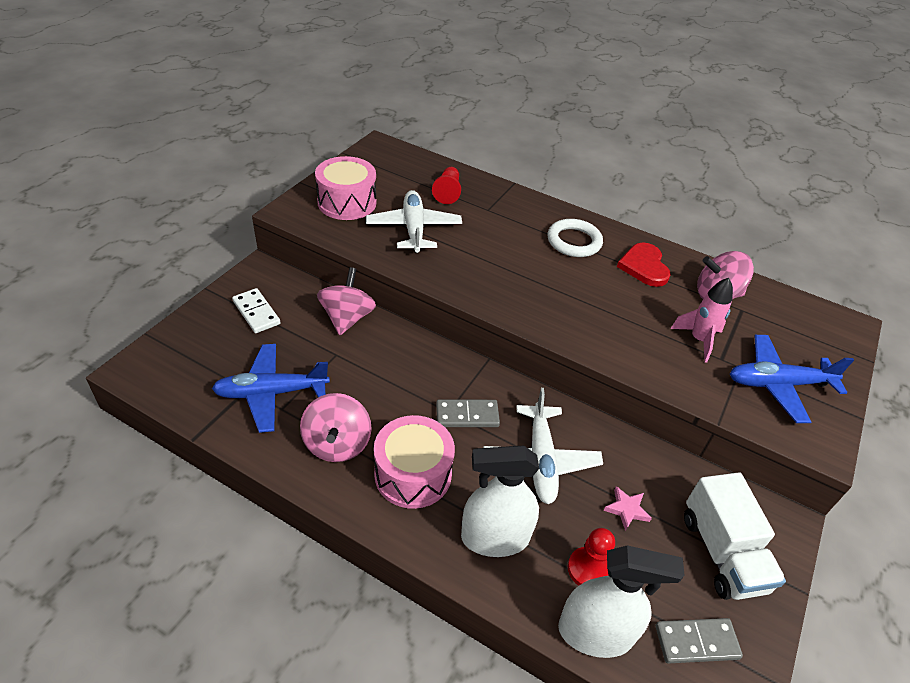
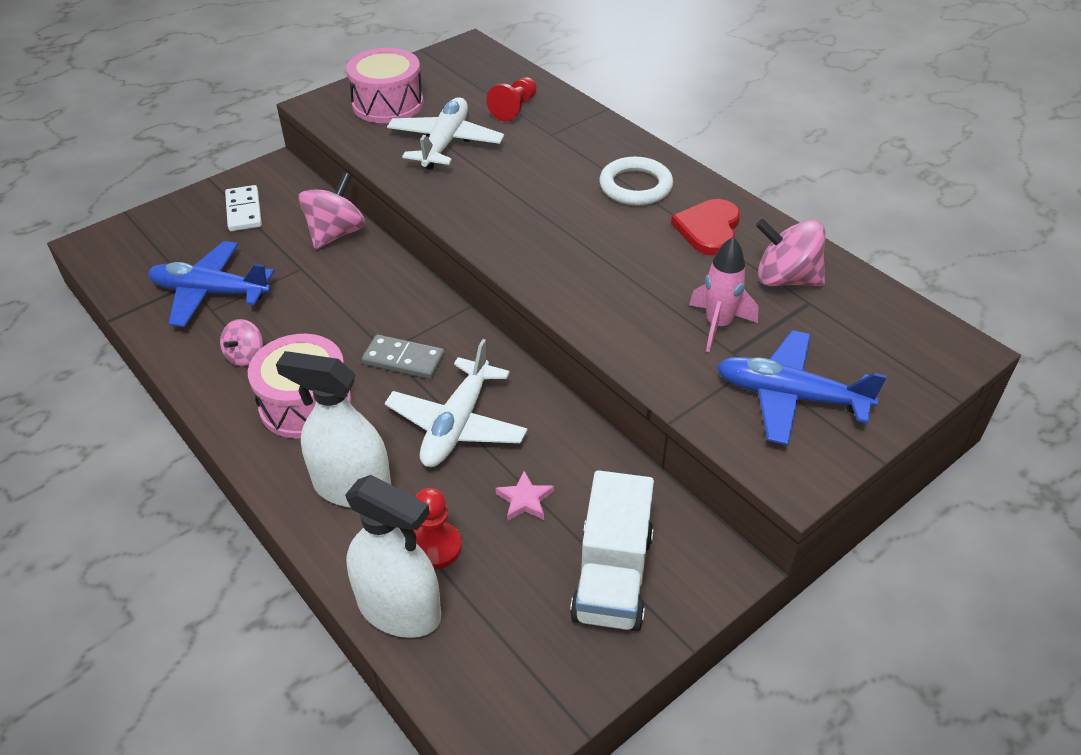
camera: 25 degrees right, 0 degrees up
pink spinning top [300,393,372,462] -> pink spinning top [220,319,263,367], size x0.59
grey domino [656,618,743,664] -> none

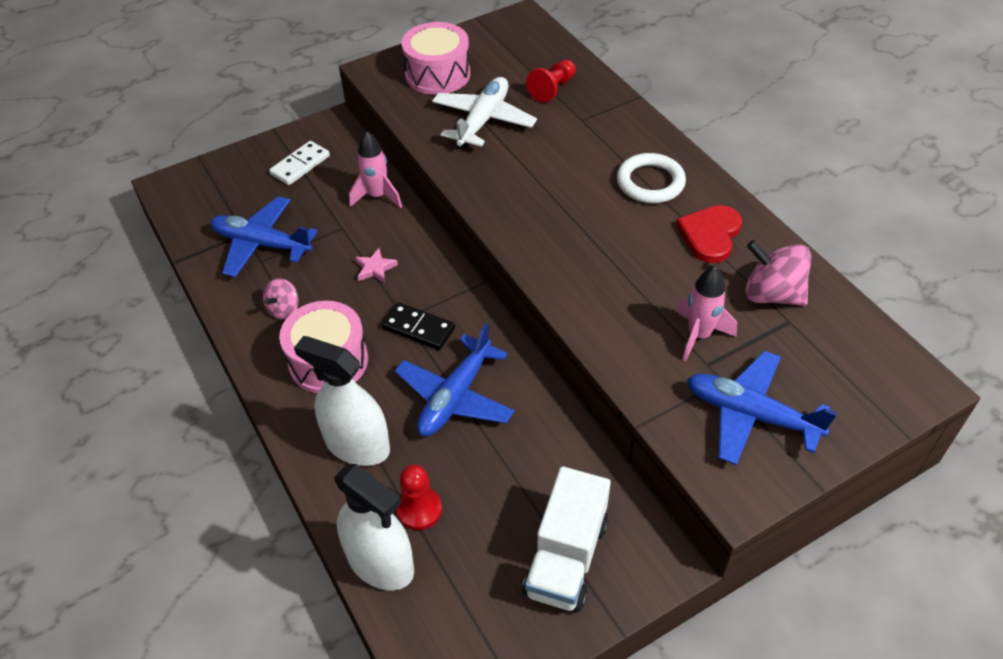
camera: 10 degrees right, 5 degrees up
white domino [225,185,262,231] -> white domino turned 45 degrees clockwise [269,141,330,185]
pink spinning top [298,172,365,249] -> pink rocket [349,131,402,208]
grey domino [362,335,445,379] -> black domino [382,302,455,350]
white plane [385,339,528,467] -> blue plane [395,323,515,436]
pink star [495,471,554,521] -> pink star moved to [355,248,398,283]

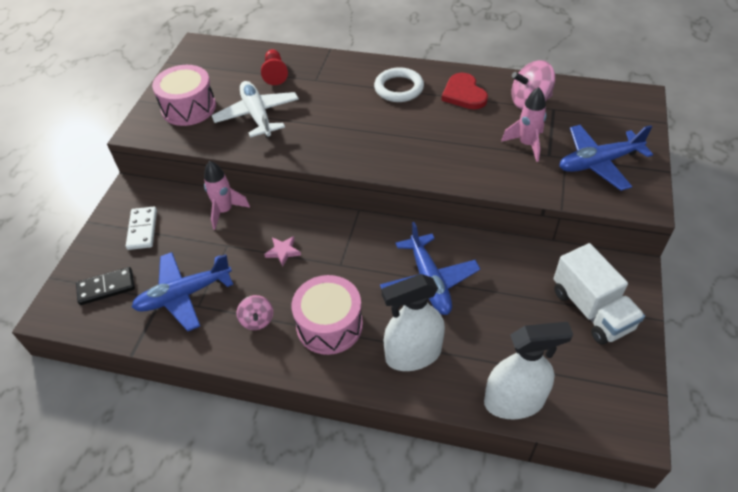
camera: 45 degrees left, 0 degrees up
black domino [382,302,455,350] -> black domino moved to [76,267,135,305]
red pawn [397,465,442,530] -> none

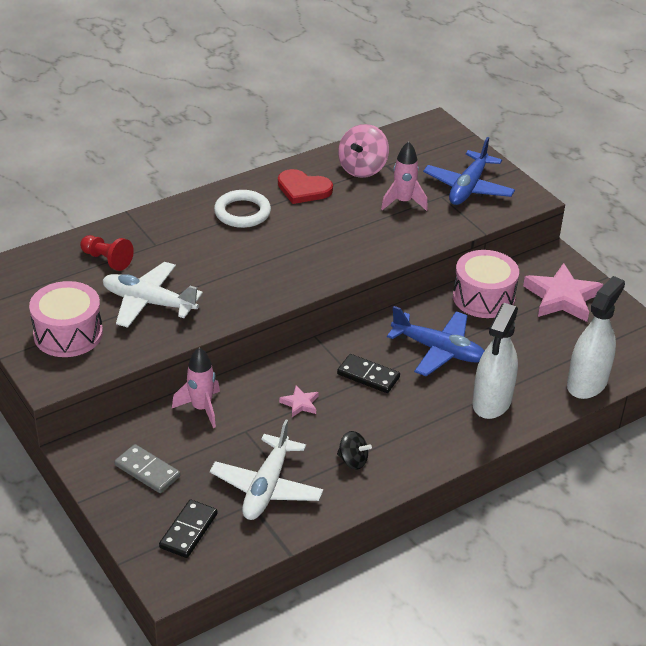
camera: 50 degrees left, 10 degrees down
white domino [126,207,157,250] -> grey domino [114,444,180,493]
blue plane [132,252,233,331] -> white plane [210,419,324,520]
pink spinning top [236,295,273,330] -> black spinning top [337,431,372,470]
pink drum [292,275,363,355] -> pink drum moved to [453,250,519,318]
white truck [554,243,645,345] -> pink star [523,263,603,322]
none -> black domino [337,354,400,393]

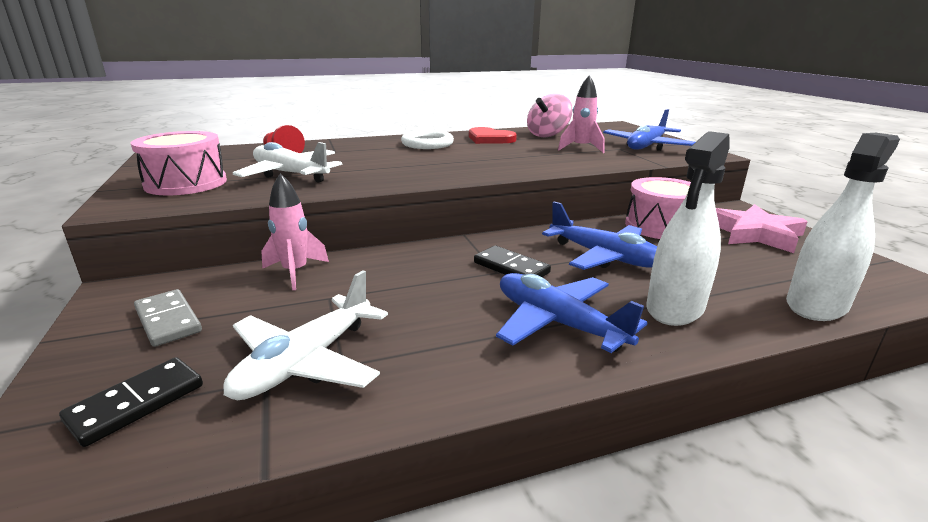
camera: 15 degrees right, 15 degrees down
pink star [279,386,319,417] -> none
black spinning top [337,431,372,470] -> none
none -> blue plane [496,273,648,353]

